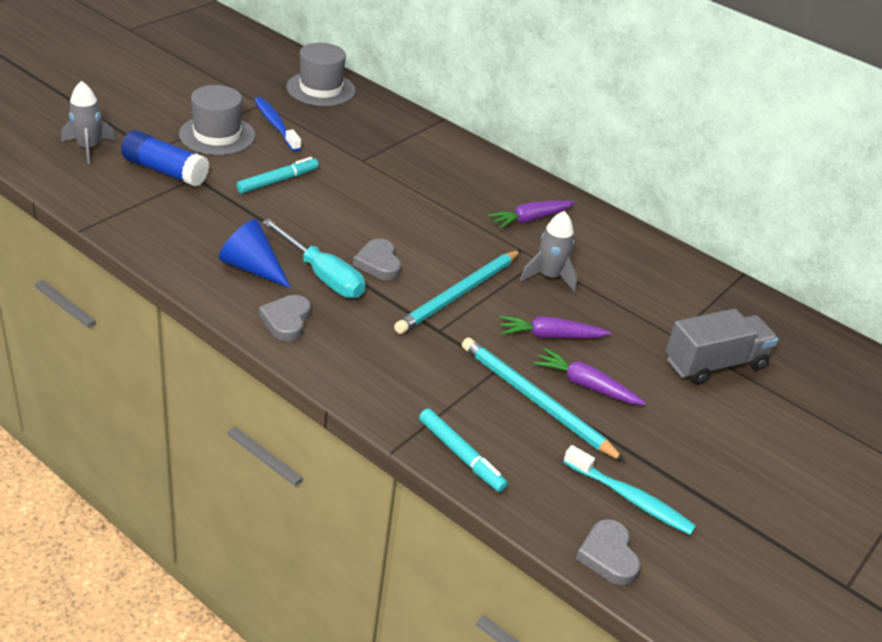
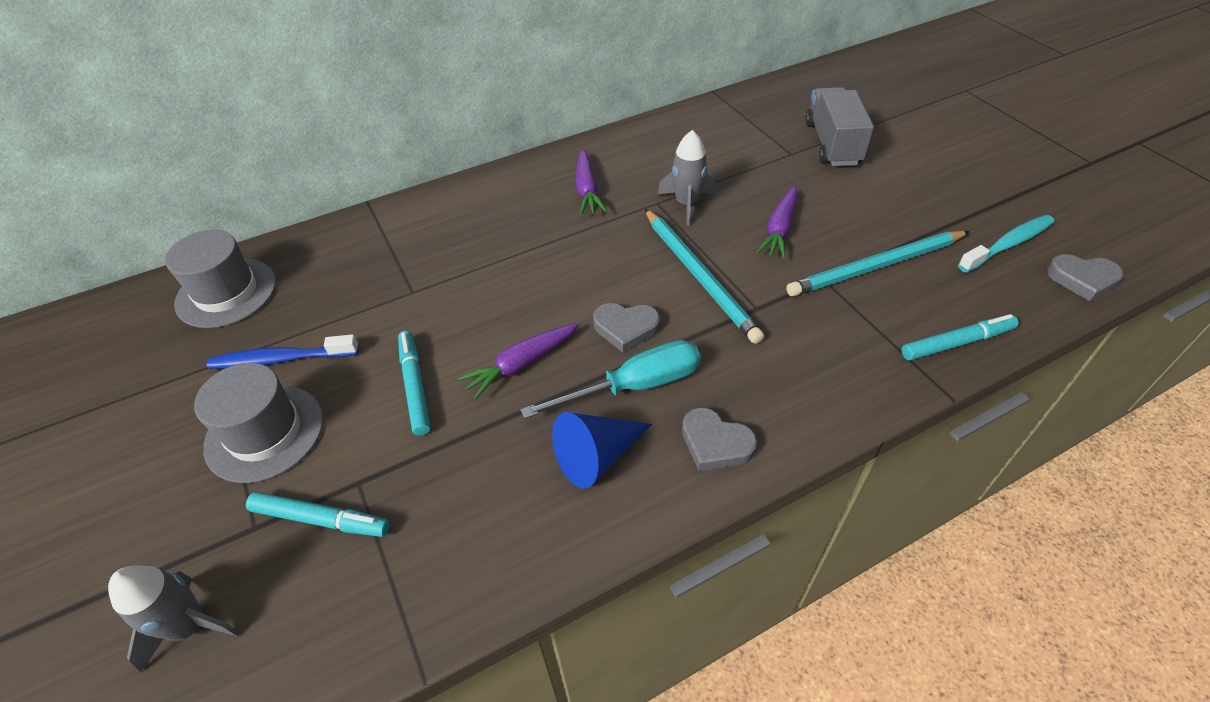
camera: 60 degrees left, 10 degrees up
blue glue stick [121,130,209,187] -> turquoise marker [246,492,390,537]
purple carrot [533,348,646,405] -> purple carrot moved to [458,323,579,400]

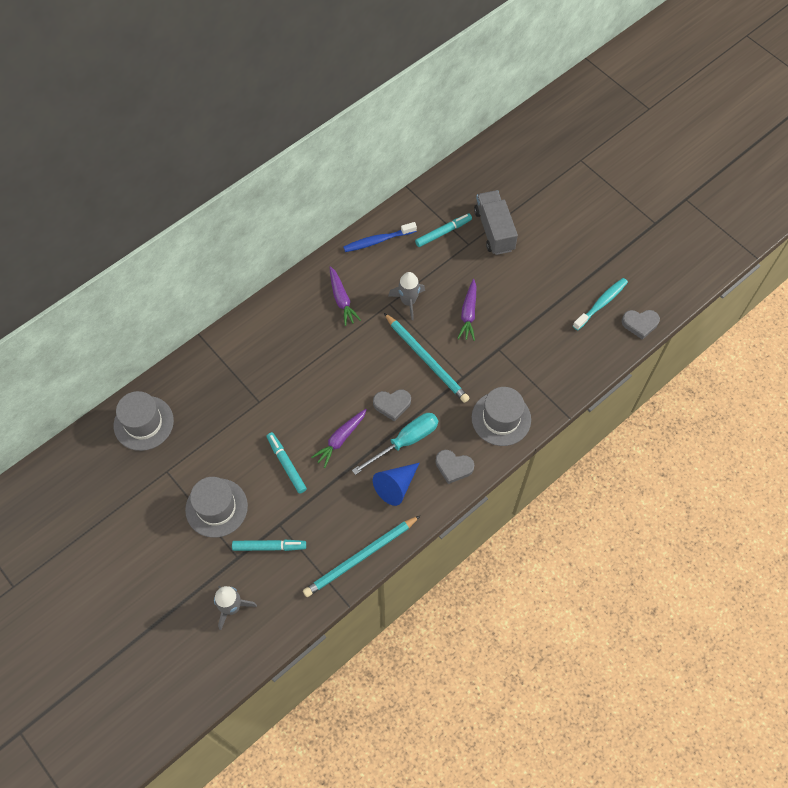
camera: 15 degrees left, 15 degrees up
blue toothbrush [207,334,359,369] -> blue toothbrush moved to [343,222,417,252]
turquoise pencil [786,231,970,296] -> turquoise pencil moved to [303,516,420,597]
turquoise marker [901,314,1019,361] -> turquoise marker moved to [415,213,472,247]
none -> grey hat [472,387,531,446]

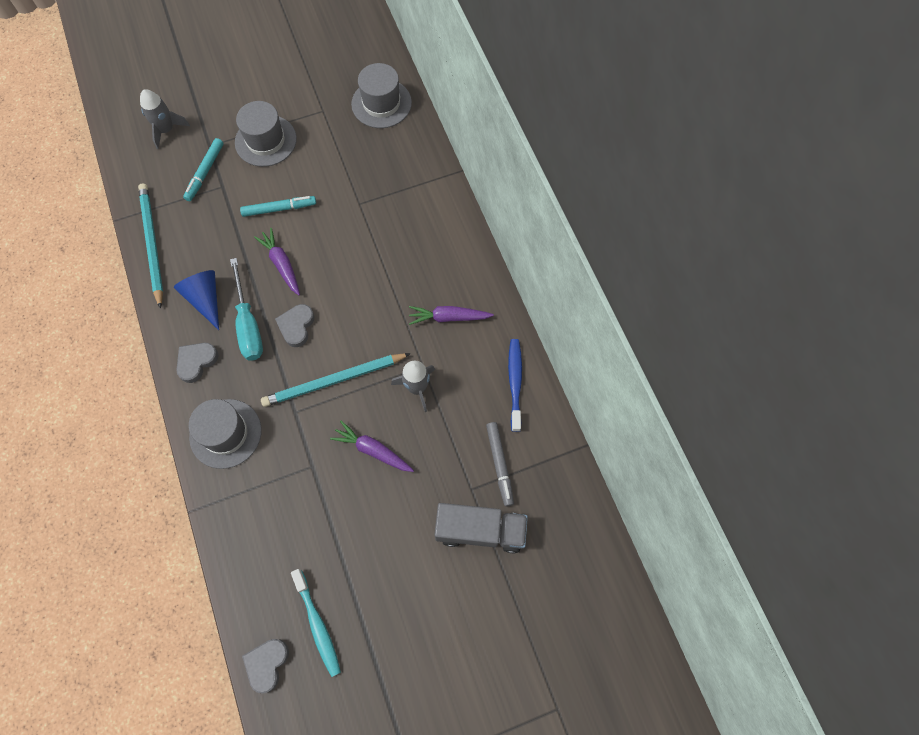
camera: 110 degrees right, 5 degrees up
turquoise marker [415,213,472,247] -> grey marker [486,422,514,506]

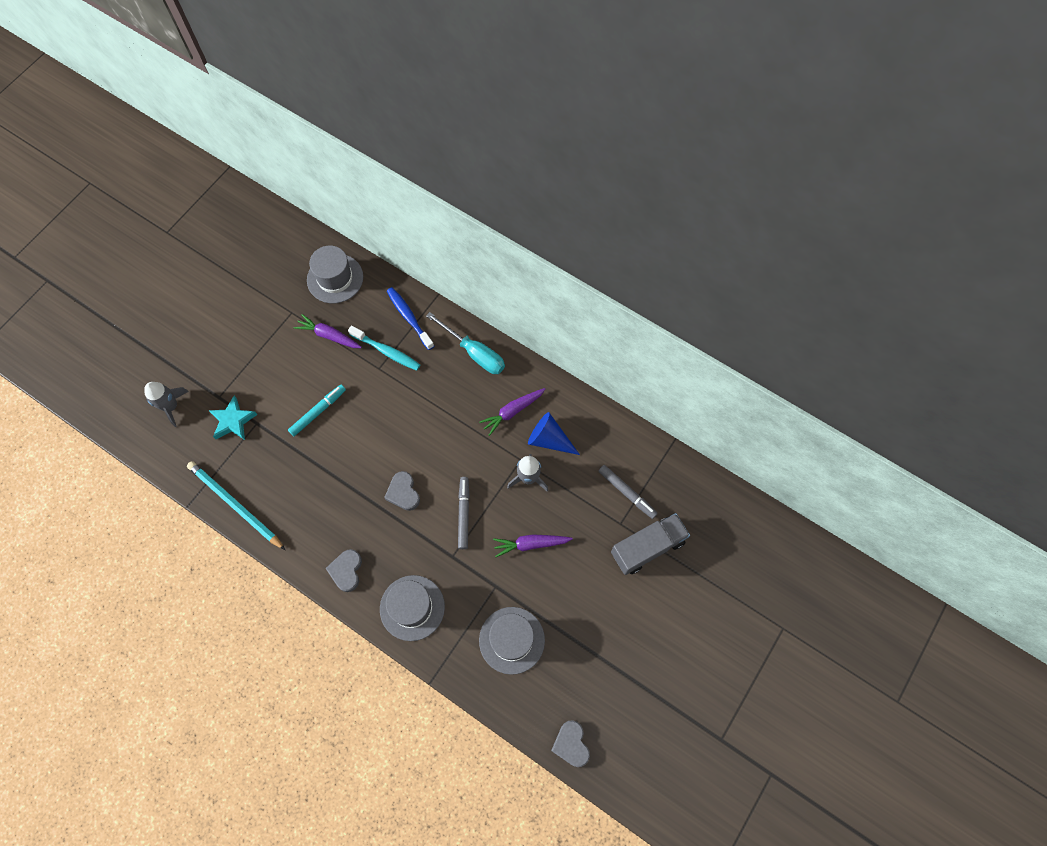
camera: 35 degrees left, 0 degrees up
blue cone [174,270,219,330] -> blue cone moved to [528,412,580,455]
turquoise marker [183,138,224,201] -> turquoise star [208,396,258,440]
turquoise screwdriver [230,258,263,361] -> turquoise screwdriver moved to [426,312,505,374]
grey hat [235,101,297,167] -> grey hat moved to [479,607,545,675]
purple carrot [254,228,300,295] -> purple carrot moved to [294,314,362,348]
turquoise pencil [261,353,411,407] -> grey marker [458,477,470,549]
turquoise toothbrush [291,569,341,677] -> turquoise toothbrush moved to [348,326,420,371]
blue toothbrush [508,339,522,432] -> blue toothbrush moved to [387,287,434,350]

